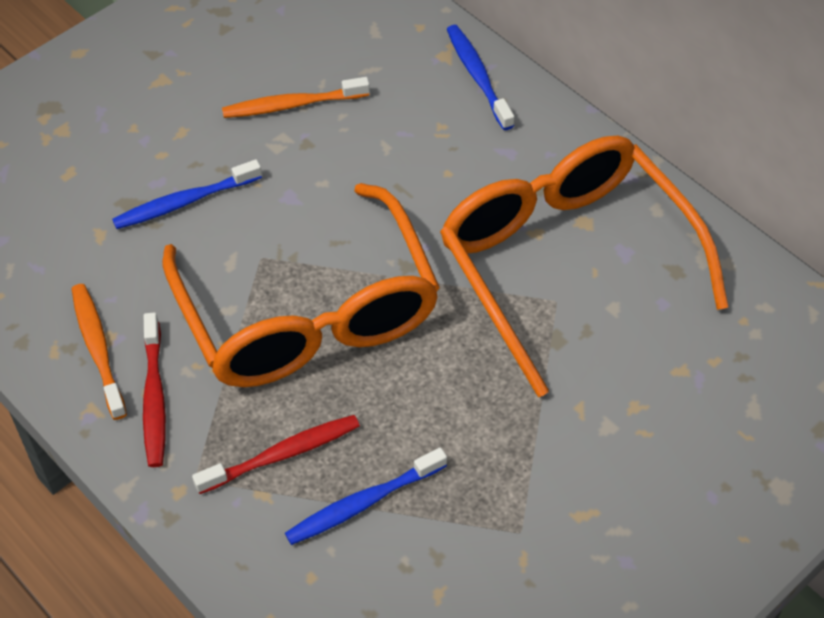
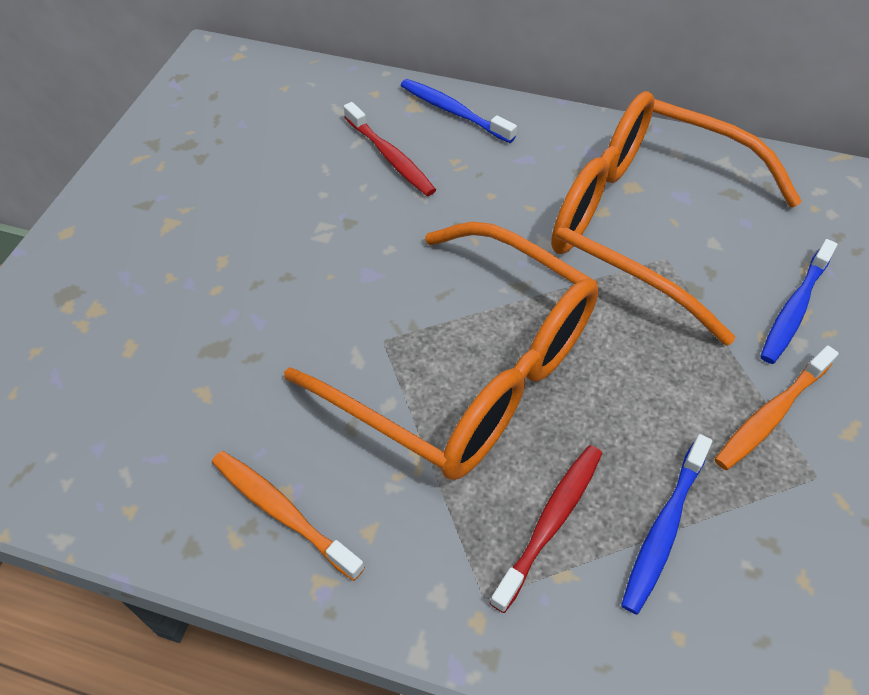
camera: 30 degrees left, 0 degrees up
blue toothbrush [112,159,262,229] -> blue toothbrush moved to [760,239,837,364]
red toothbrush [143,312,166,467] -> red toothbrush moved to [344,102,436,196]
orange toothbrush [222,77,370,118] -> orange toothbrush moved to [715,345,839,470]

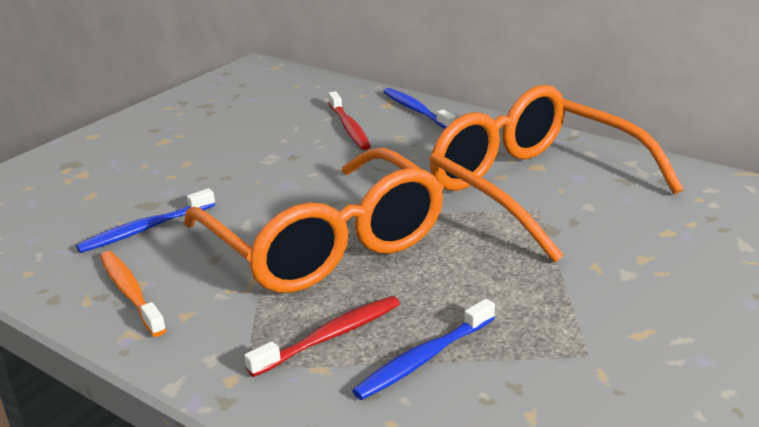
camera: 20 degrees right, 25 degrees down
orange toothbrush [715,345,839,470] -> none
blue toothbrush [760,239,837,364] -> blue toothbrush moved to [76,188,215,253]

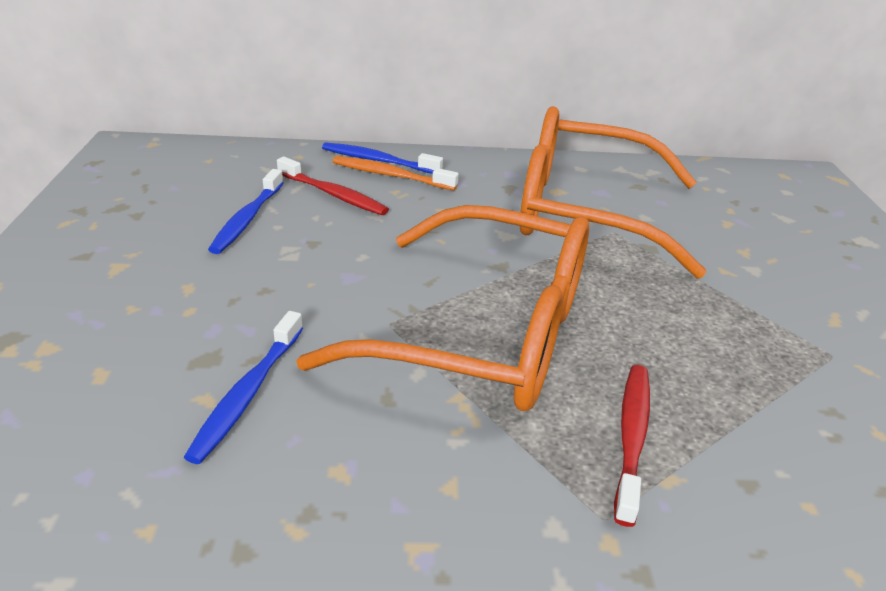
camera: 40 degrees left, 5 degrees up
orange toothbrush [100,251,166,337] -> orange toothbrush moved to [333,156,459,190]
blue toothbrush [352,299,495,400] -> blue toothbrush moved to [208,169,283,254]

